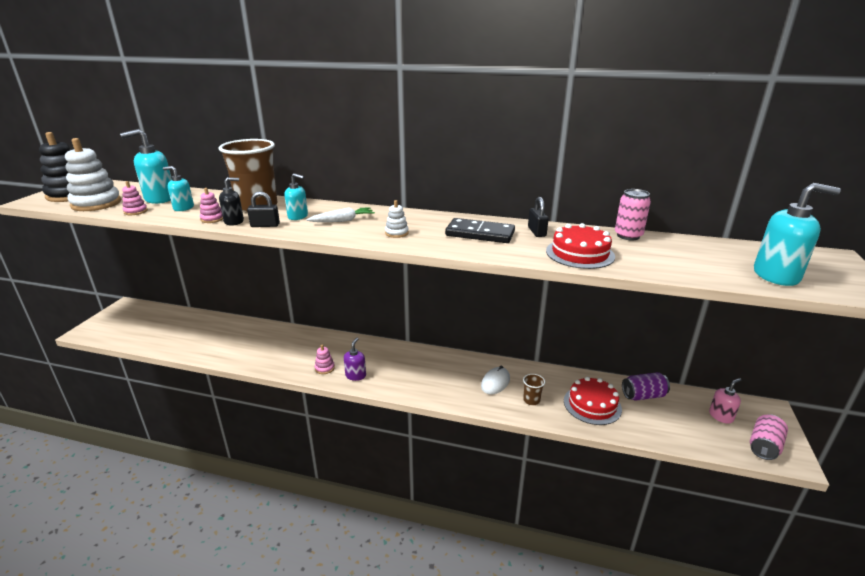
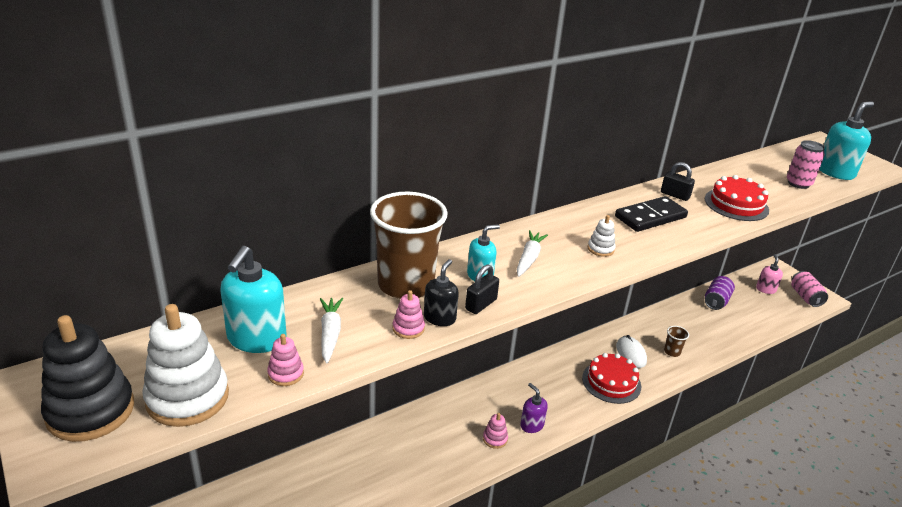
camera: 50 degrees left, 5 degrees up
turquoise soap dispenser [163,166,194,211] -> white carrot [320,298,343,364]
red cake [564,377,622,425] -> red cake moved to [582,353,641,404]
pink can [615,189,651,240] -> pink can moved to [787,140,825,189]

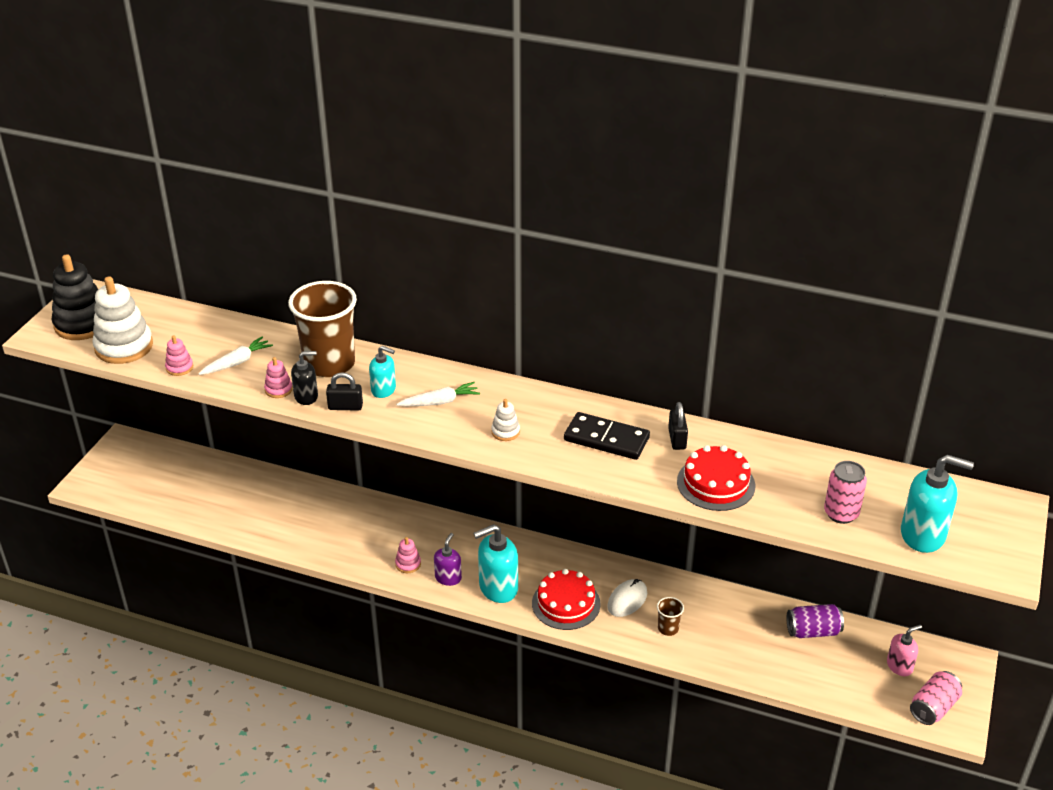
camera: 55 degrees right, 5 degrees up
turquoise soap dispenser [220,246,286,353] -> turquoise soap dispenser moved to [473,524,518,603]

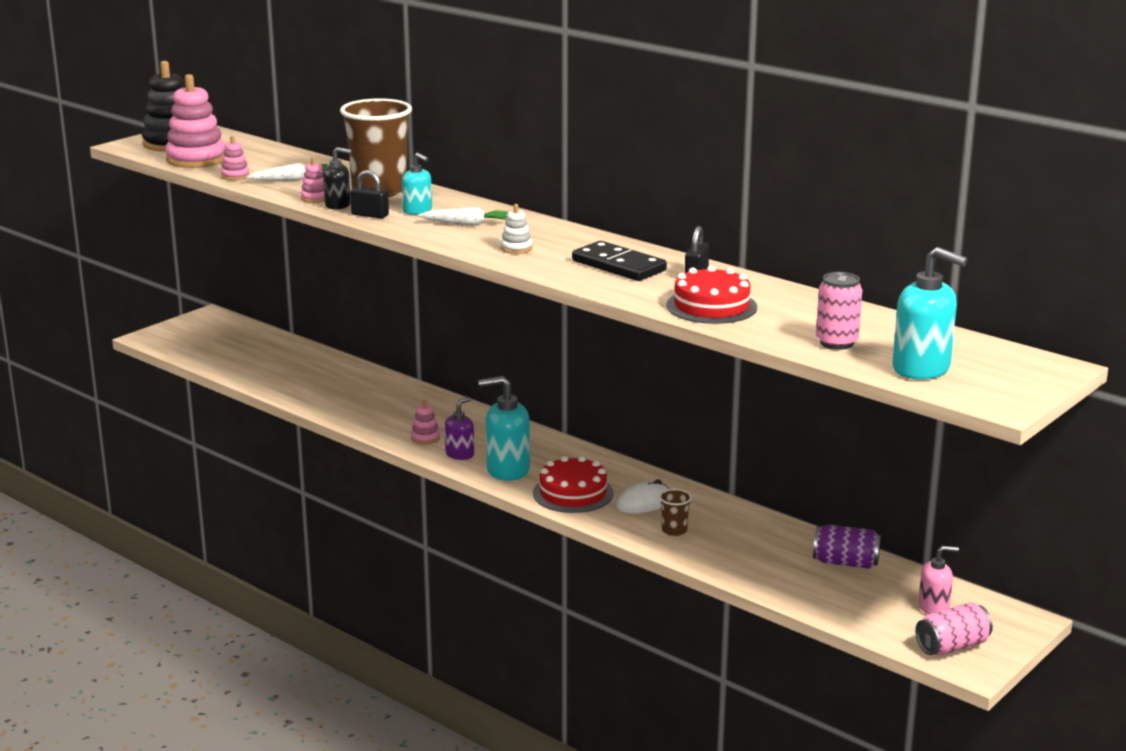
camera: 20 degrees right, 15 degrees down
white stacking toy [93,276,153,364] -> pink stacking toy [165,74,225,168]

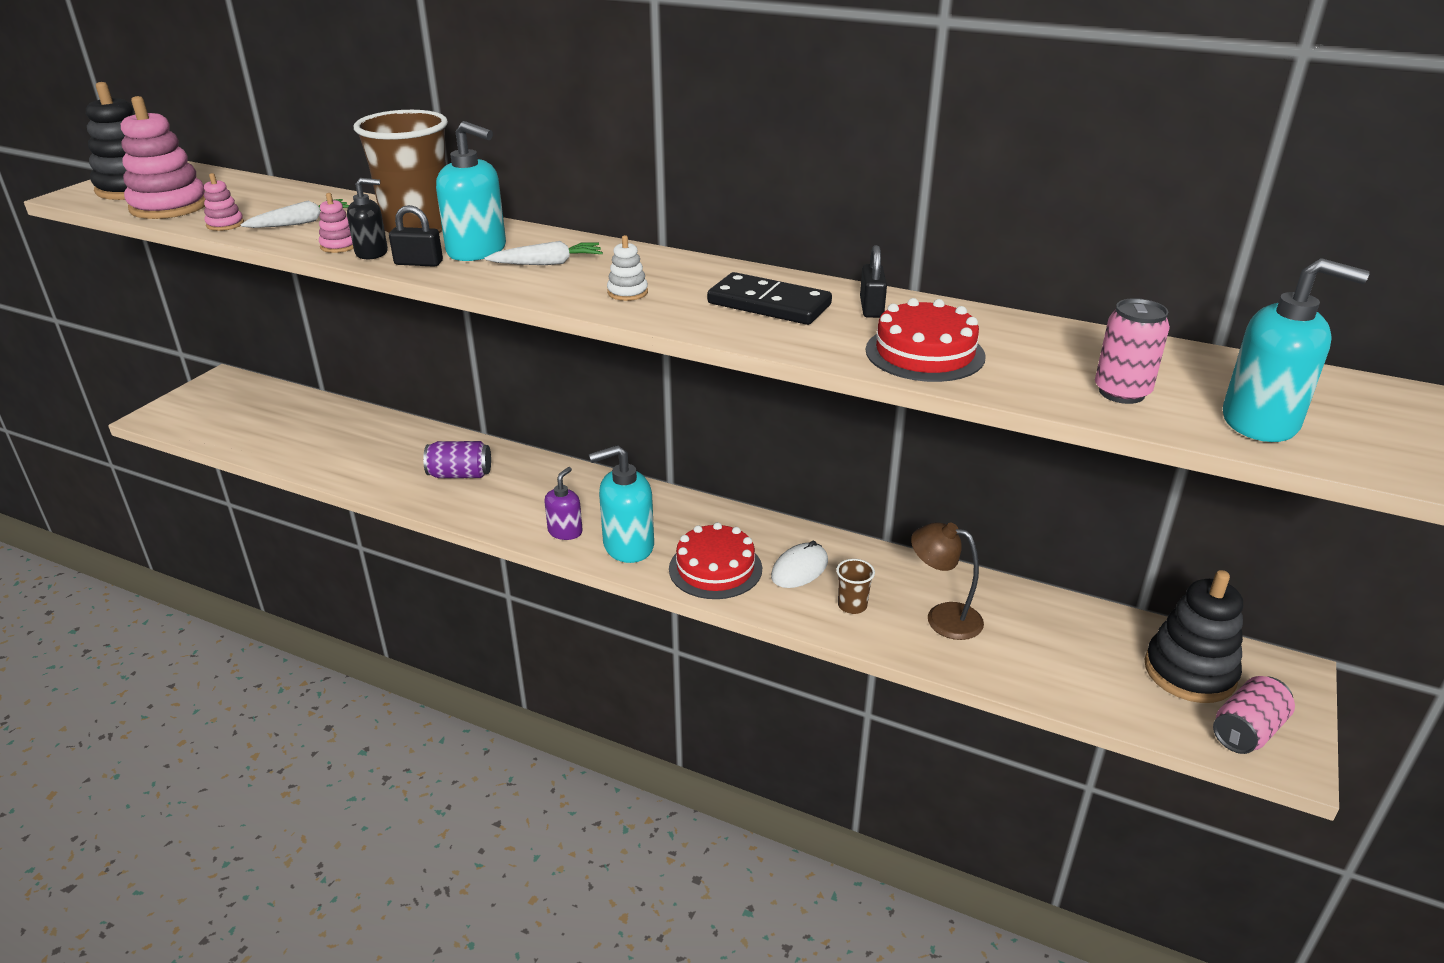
camera: 15 degrees left, 10 degrees up
turquoise soap dispenser [402,152,432,215] -> turquoise soap dispenser [436,121,506,261], size x1.69
pink stacking toy [411,400,440,445] -> none
purple can [813,524,881,569] -> purple can moved to [423,441,491,478]
pink soap dispenser [918,546,959,614] -> black stacking toy [1144,570,1243,703]
none -> brown lamp [911,522,984,640]

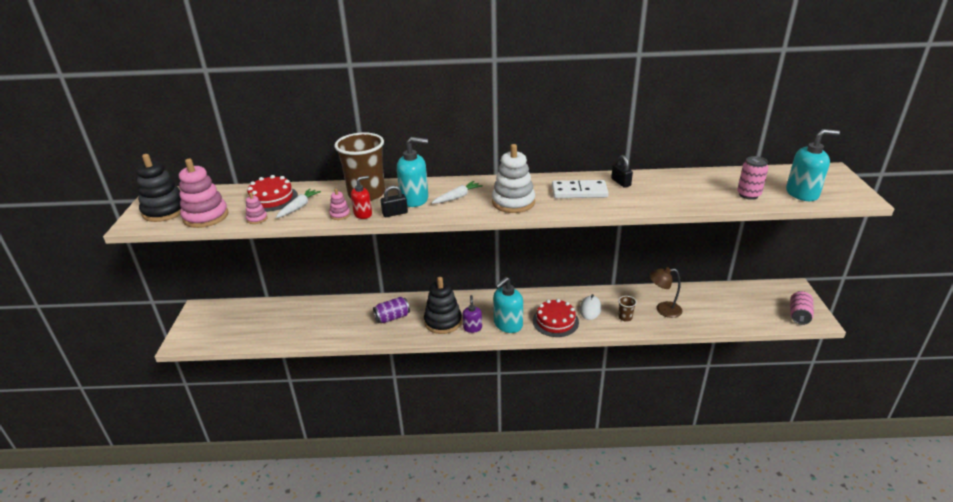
camera: 25 degrees left, 0 degrees up
black soap dispenser [347,178,388,259] -> red soap dispenser [351,176,372,219]
white stacking toy [607,235,648,301] -> white stacking toy [492,144,535,213], size x2.15
black domino [707,272,832,325] -> white domino [552,180,609,198]
red cake [866,298,986,382] -> red cake moved to [247,175,298,212]
black stacking toy [1144,570,1243,703] -> black stacking toy moved to [424,277,462,334]

